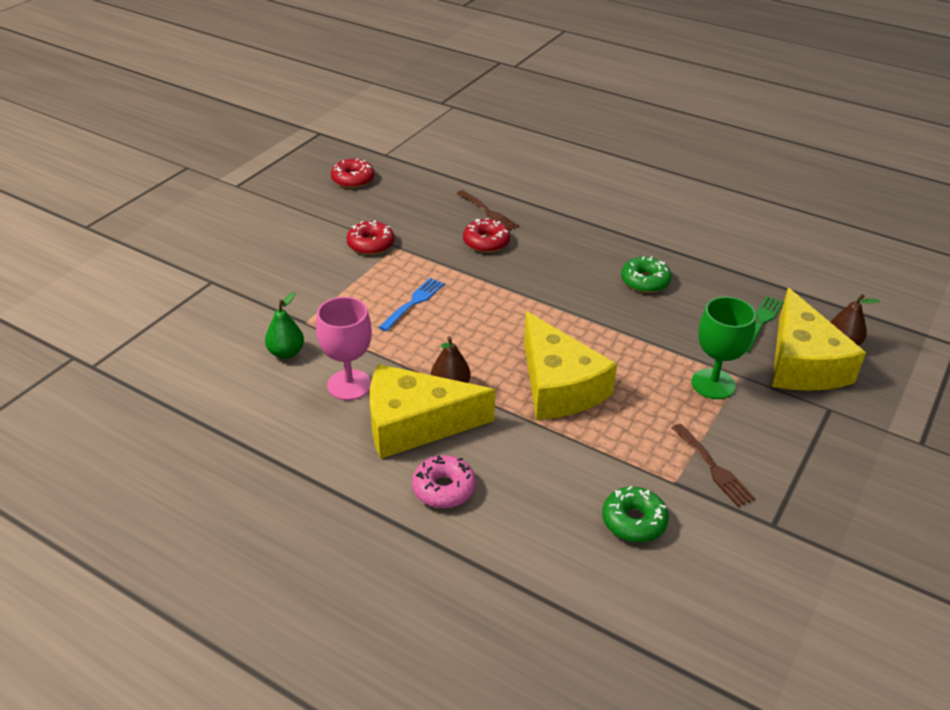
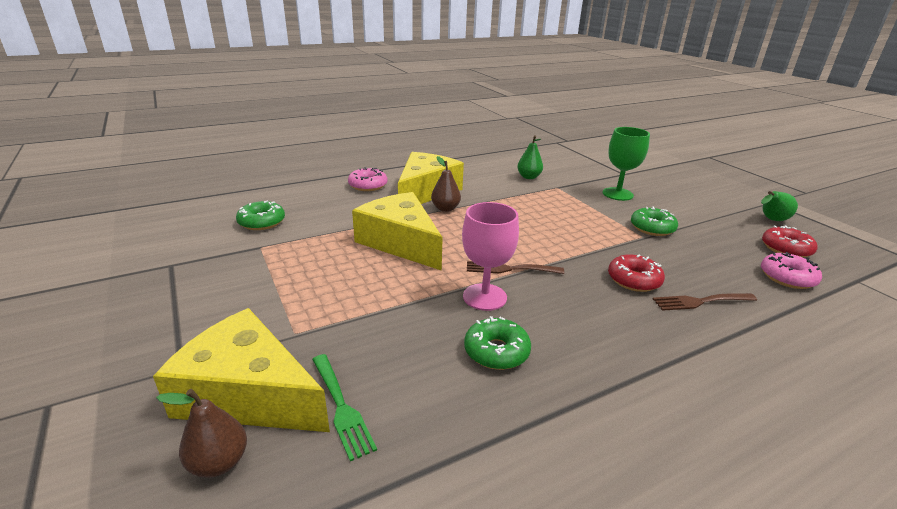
camera: 120 degrees right, 10 degrees down
pink goblet [316,297,372,400] -> pink goblet moved to [462,202,519,311]
red donut [347,220,394,255] -> green donut [631,206,678,236]
blue fork [379,278,444,331] -> none
yellow cheese [524,311,617,420] -> yellow cheese turned 45 degrees clockwise [352,192,443,271]
brown fork [672,424,755,507] -> brown fork moved to [467,261,564,274]
green goblet [692,297,756,399] -> green goblet moved to [603,127,650,201]
none -> green pear [761,191,798,221]
none -> pink donut [761,252,822,289]

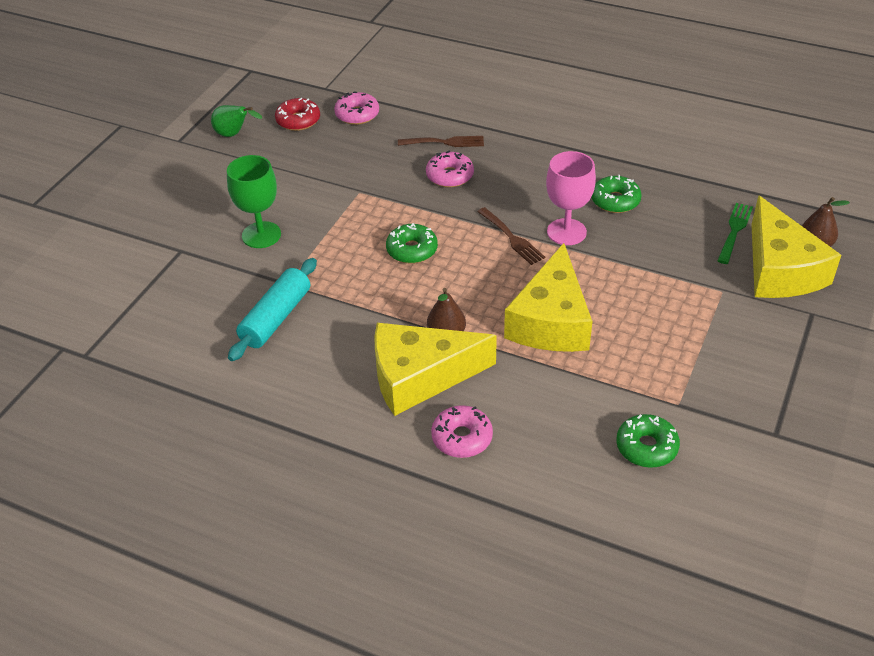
camera: 125 degrees left, 15 degrees up
green pear [517,135,543,179] -> turquoise rolling pin [228,258,317,361]
red donut [608,254,665,292] -> pink donut [426,151,474,188]
green donut [631,206,678,236] -> green donut moved to [386,223,438,264]
brown fork [653,293,757,311] -> brown fork turned 45 degrees counterclockwise [398,136,484,147]

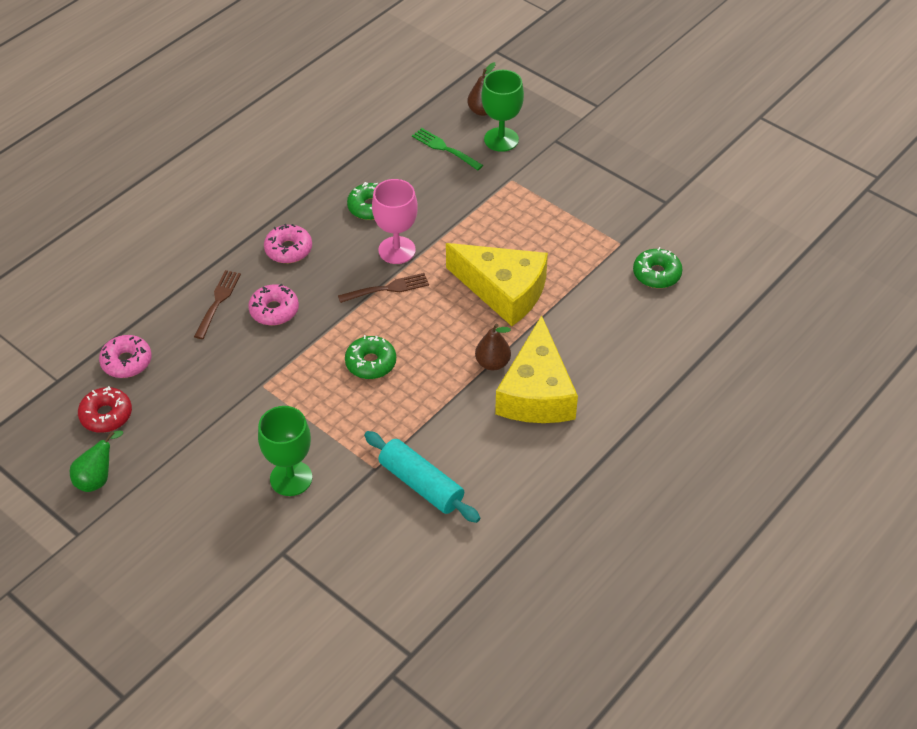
camera: 75 degrees left, 5 degrees up
pink donut [431,405,493,458] -> pink donut moved to [264,224,312,263]
yellow cheese [751,196,841,298] -> green goblet [481,70,524,152]

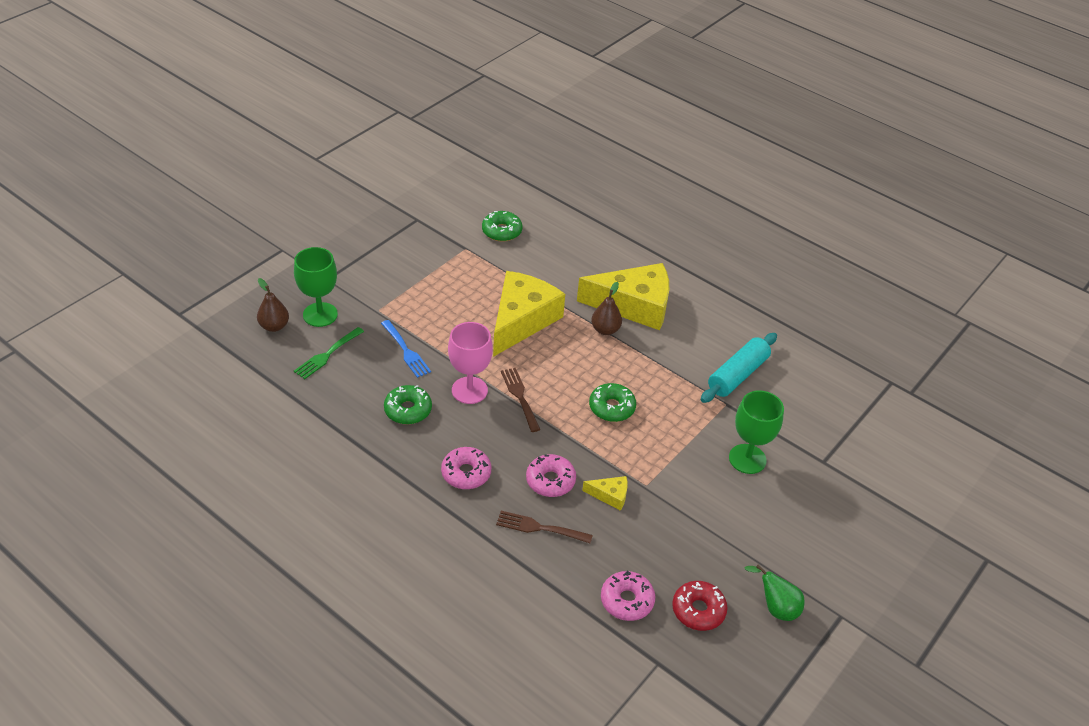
camera: 95 degrees left, 5 degrees down
none -> blue fork [381,320,431,378]
none -> yellow cheese [582,476,628,511]

